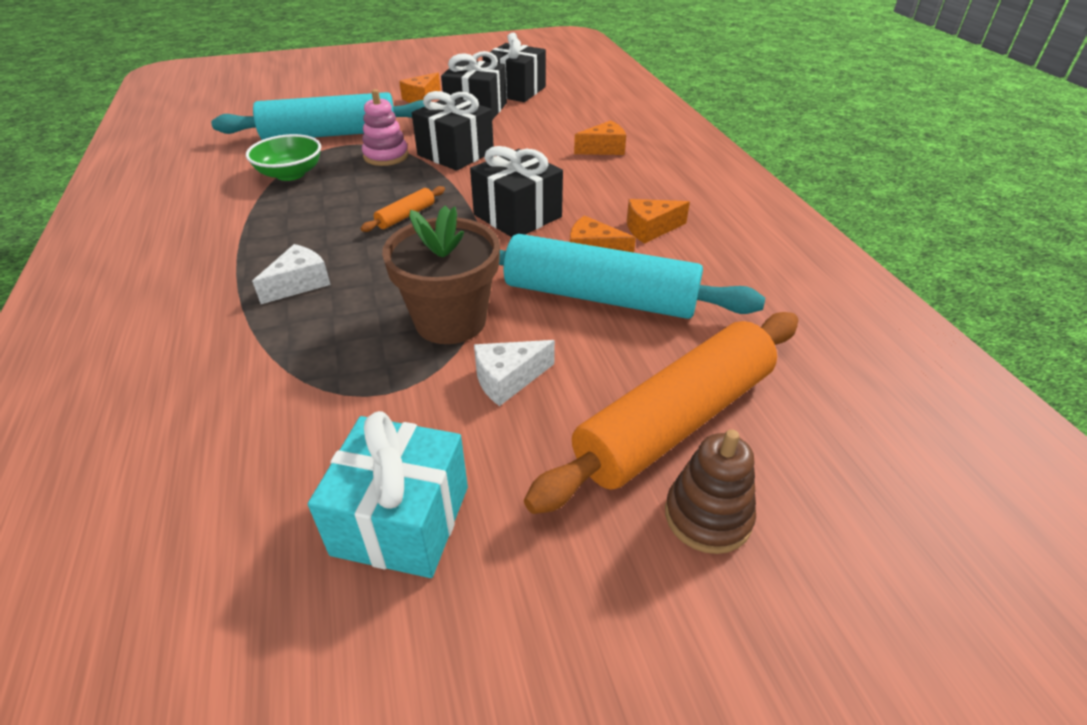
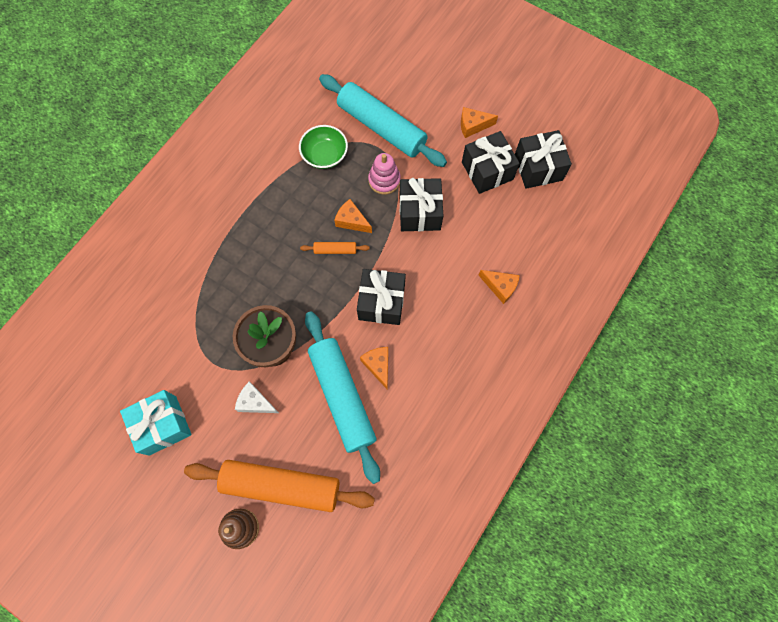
camera: 50 degrees right, 30 degrees up
white cheese [252,244,330,304] -> none
orange cheese [627,199,690,244] -> orange cheese moved to [334,199,372,233]

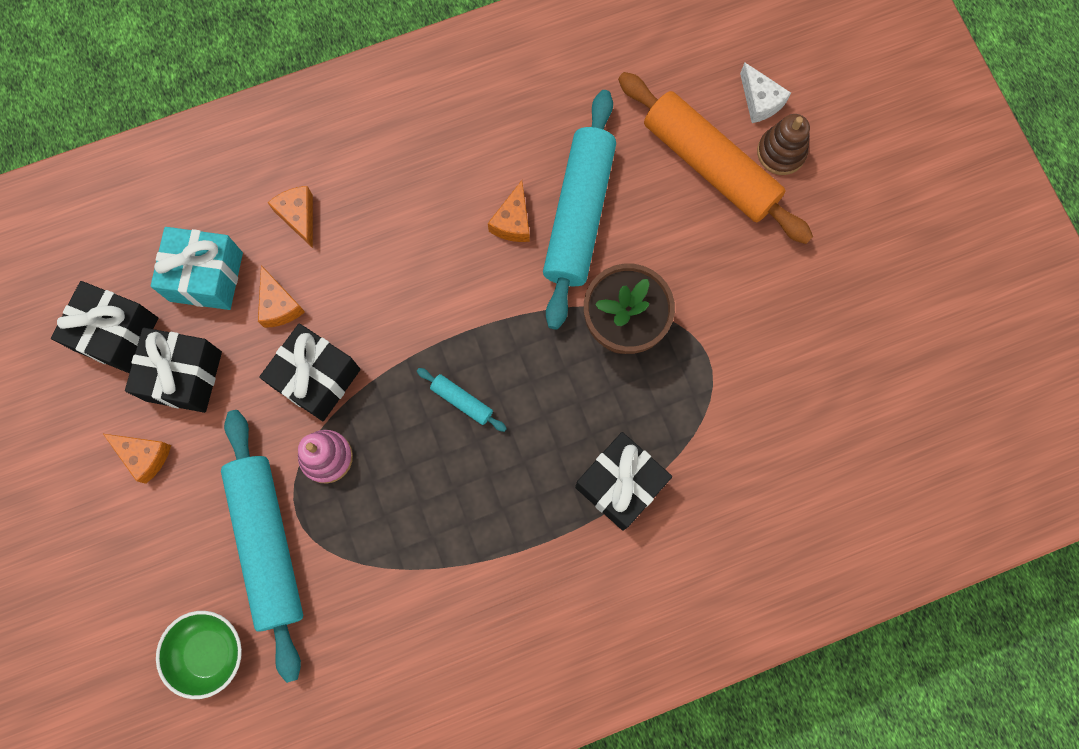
camera: 145 degrees left, 5 degrees up
turquoise gift [120,390,192,456] -> turquoise gift moved to [150,227,243,310]
white cheese [235,382,279,413] -> white cheese moved to [740,62,791,123]
green bowl [299,125,348,169] -> green bowl moved to [156,611,242,699]
orange rolling pin [300,242,370,254] -> turquoise rolling pin [417,368,507,432]
orange cheese [334,199,372,233] -> orange cheese moved to [258,265,305,328]
black gift [357,269,406,325] -> black gift moved to [575,432,672,531]

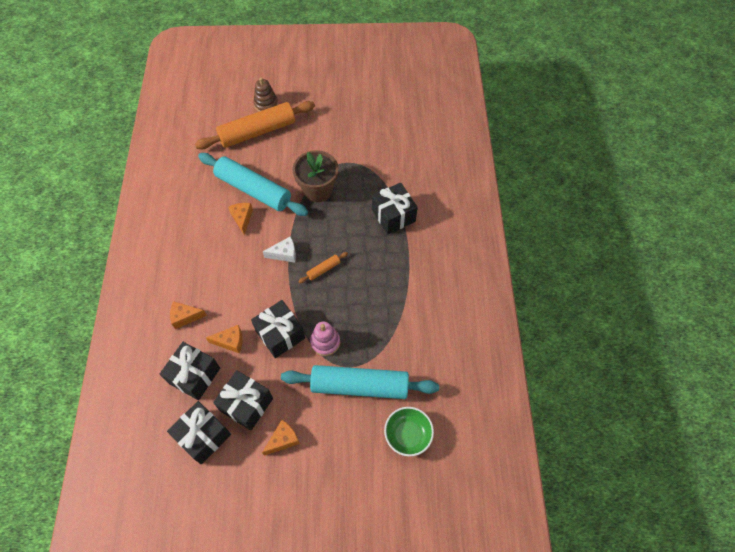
camera: 70 degrees left, 15 degrees down
turquoise gift [150,227,243,310] -> black gift [160,342,220,400]
turquoise rolling pin [417,368,507,432] -> orange rolling pin [298,252,348,283]
orange cheese [488,180,530,242] -> orange cheese turned 135 degrees counterclockwise [228,203,253,235]
white cheese [740,62,791,123] -> white cheese moved to [263,237,296,263]

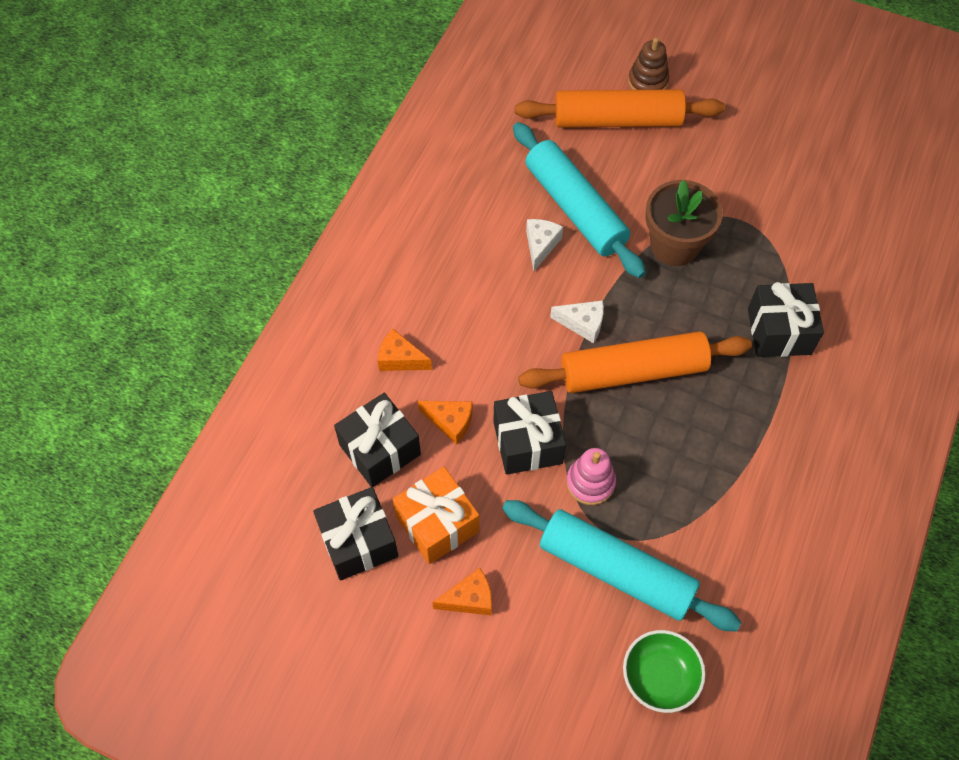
camera: 25 degrees right, 0 degrees up
black gift [213,370,273,430] -> orange gift [393,467,479,564]
orange cheese [228,203,253,235] -> white cheese [526,219,563,271]
orange rolling pin [298,252,348,283] -> orange rolling pin [518,331,752,393], size x2.44

